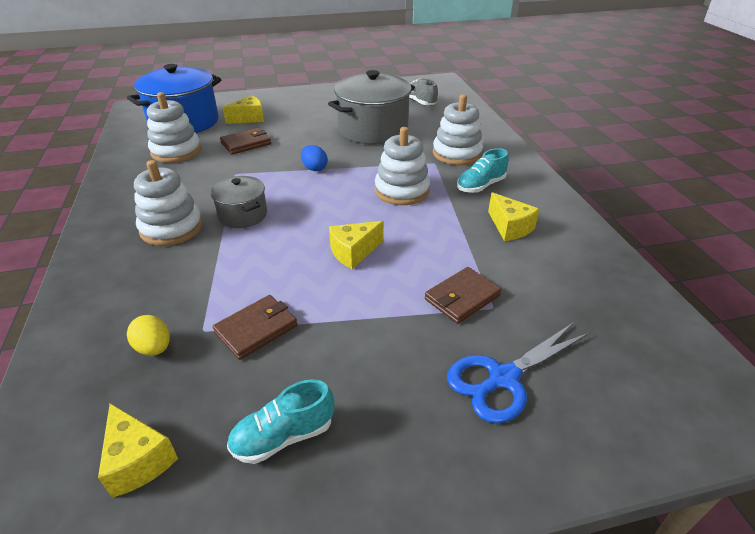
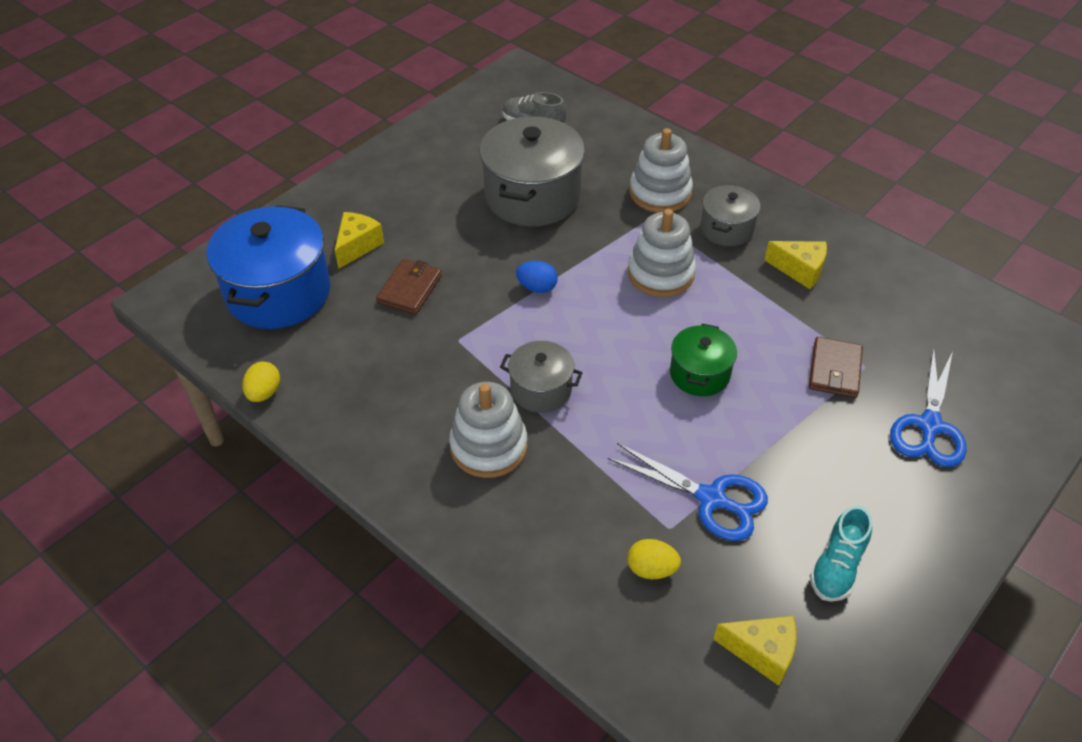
camera: 35 degrees left, 10 degrees up
white stacking toy [147,92,201,163] -> none
brown wallet [213,295,297,360] -> blue scissors [608,443,768,541]
yellow cheese [329,221,384,269] -> green pot [670,324,737,396]
turquoise shoe [457,148,509,193] -> grey pot [701,185,760,246]
none -> yellow egg [242,362,280,402]

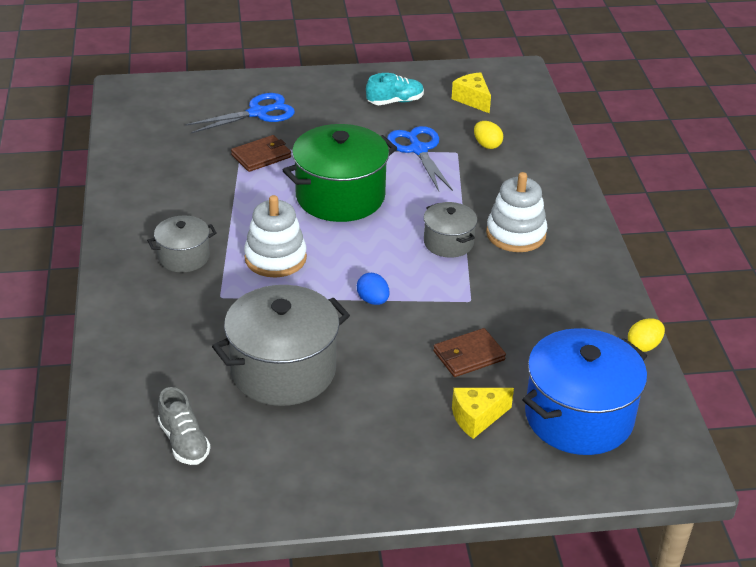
camera: 140 degrees left, 10 degrees down
white stacking toy [630,128,693,213] -> none
green pot [670,324,737,396] -> green pot [283,124,397,222], size x1.86
yellow cheese [765,241,827,289] -> none

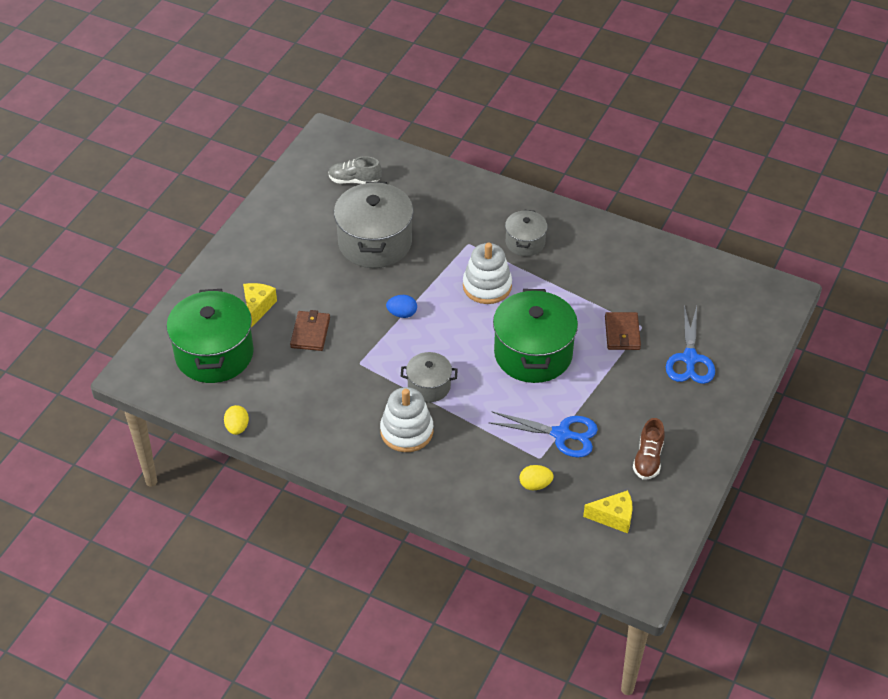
camera: 125 degrees right, 10 degrees up
turquoise shoe [366,73,424,105] -> brown shoe [633,418,665,480]
blue pot [522,328,647,455] -> green pot [167,289,254,383]

